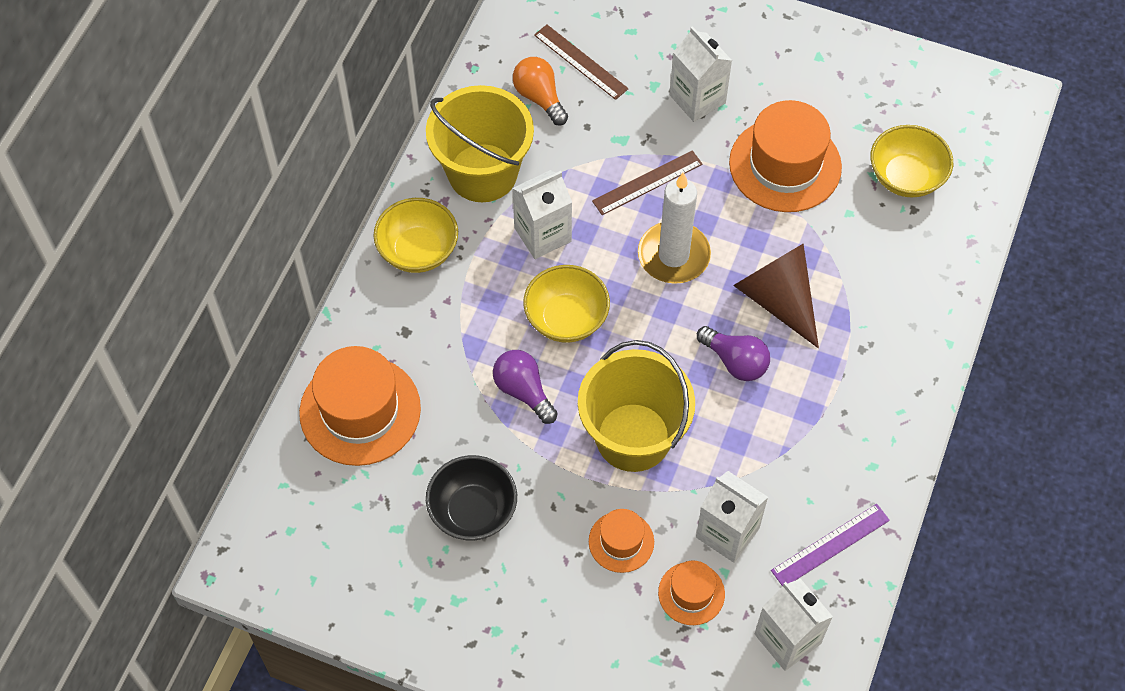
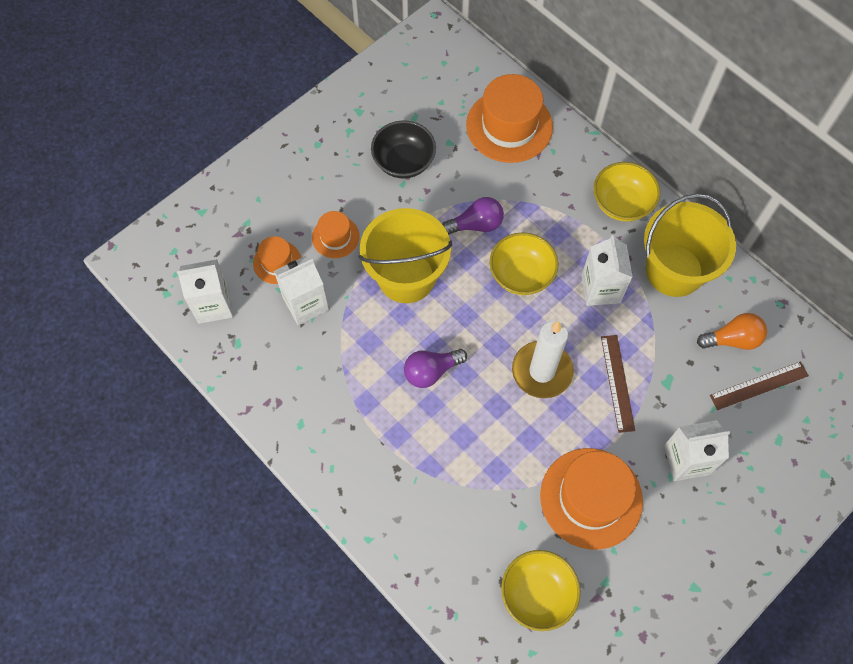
camera: 115 degrees right, 5 degrees up
brown cone [733,244,819,348] -> none
purple ruler [771,504,890,586] -> none

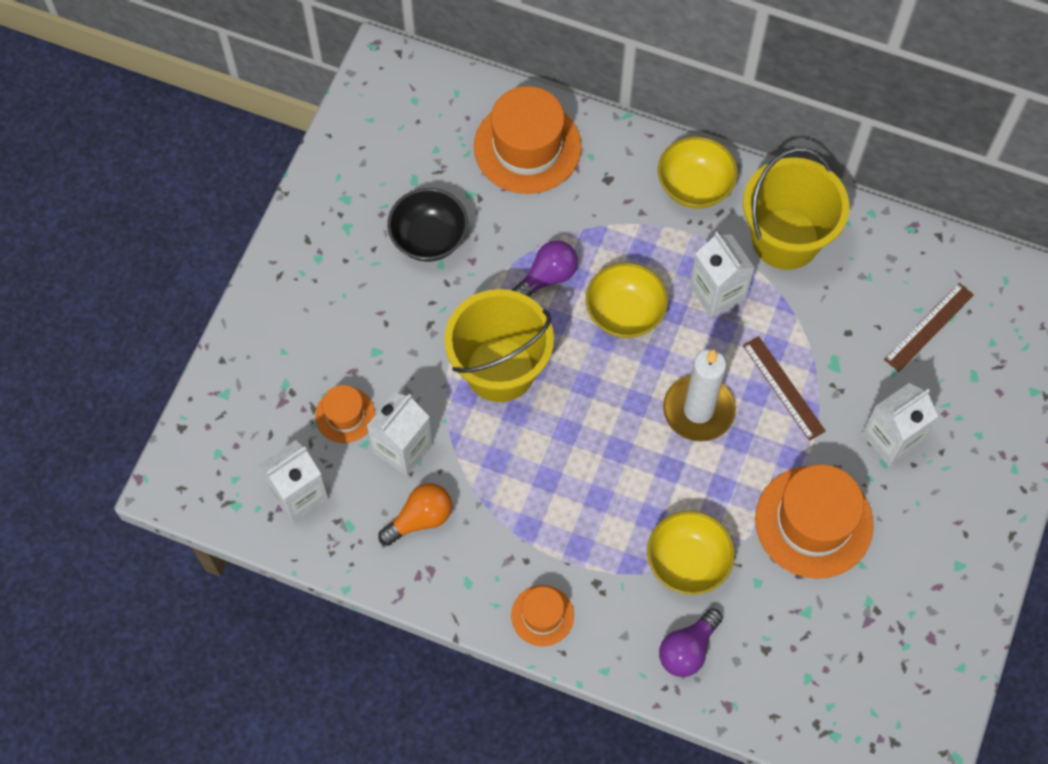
camera: 25 degrees left, 0 degrees up
orange hat [312,211,360,258] -> orange hat moved to [511,585,574,647]
purple light bulb [404,349,467,388] -> purple light bulb moved to [659,608,723,677]
yellow bowl [501,550,581,631] -> yellow bowl moved to [647,511,735,595]
orange light bulb [697,313,767,350] -> orange light bulb moved to [378,483,452,546]

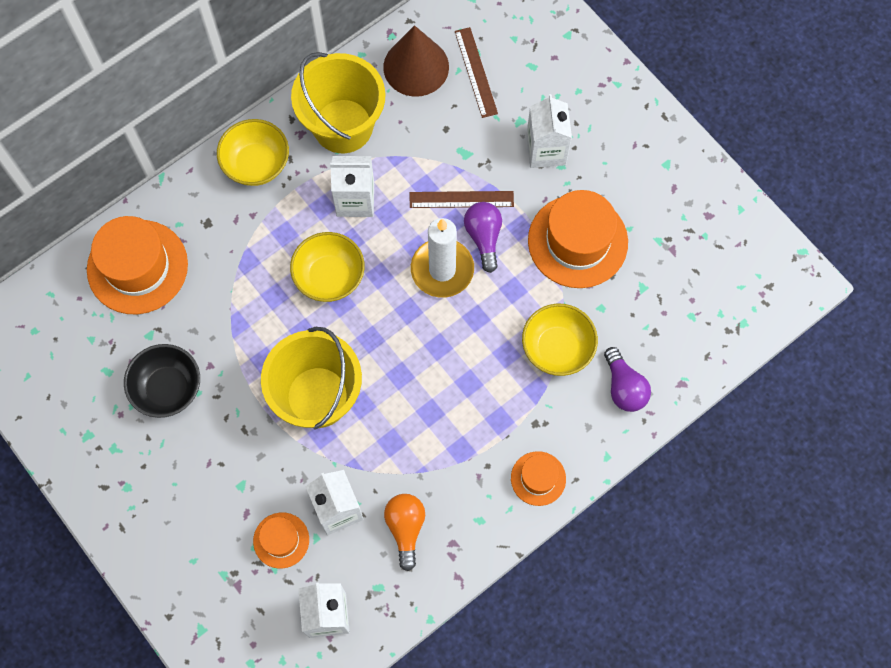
camera: 60 degrees left, 5 degrees up
purple light bulb [512,240,578,297] -> purple light bulb moved to [464,202,502,273]
none -> brown cone [383,25,449,97]

